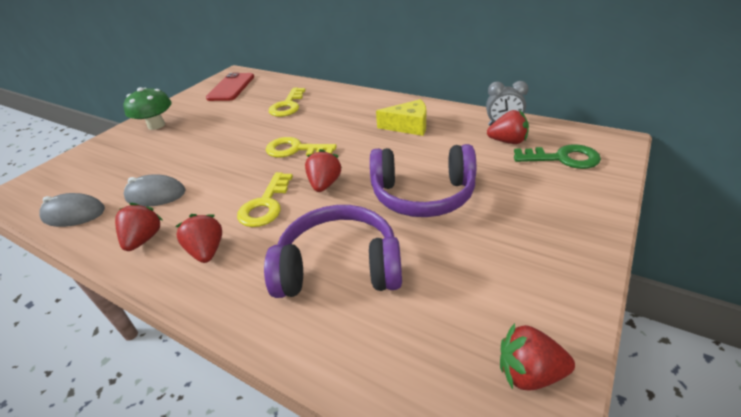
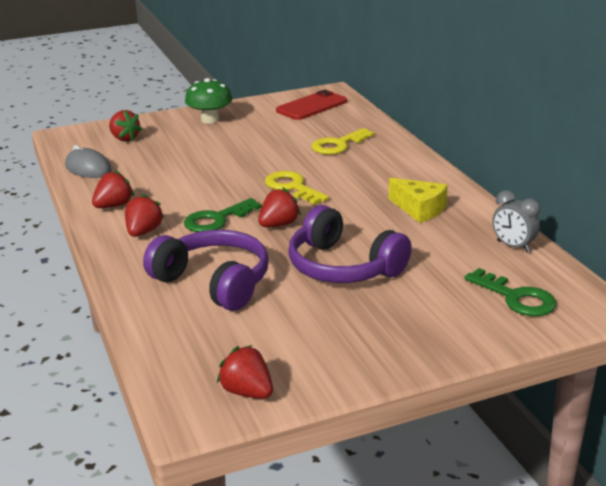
camera: 35 degrees right, 10 degrees down
grey mouse [124,174,186,207] -> none
yellow key [237,172,293,227] -> green key [184,198,262,232]
red strawberry [487,110,529,144] -> red strawberry moved to [109,110,142,141]

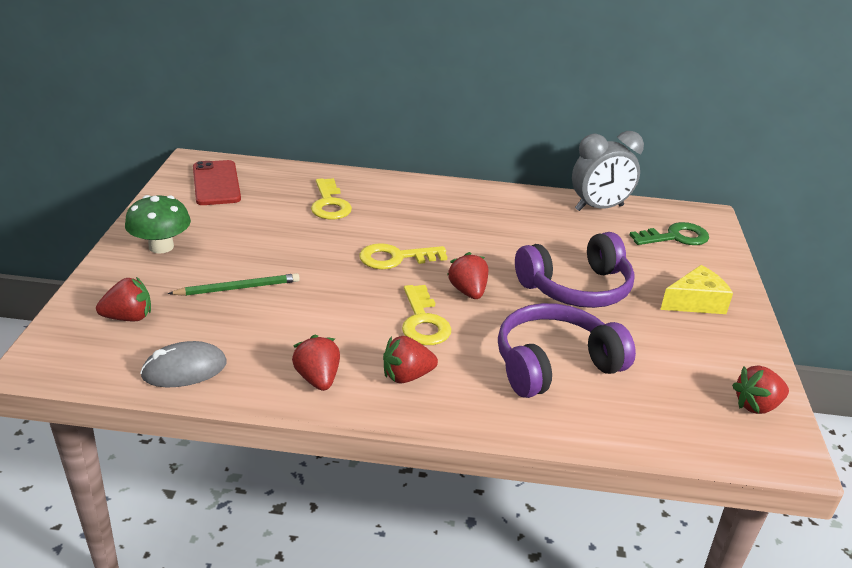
camera: 65 degrees left, 5 degrees up
red strawberry [125,194,165,237] -> red strawberry turned 60 degrees counterclockwise [383,336,438,383]
green key [184,198,262,232] -> yellow key [402,285,451,345]
yellow cheese [389,178,448,223] -> yellow cheese moved to [660,265,733,314]
grey clock [492,190,540,253] -> grey clock [572,131,644,211], size x1.63
none -> green pencil [168,273,300,296]

